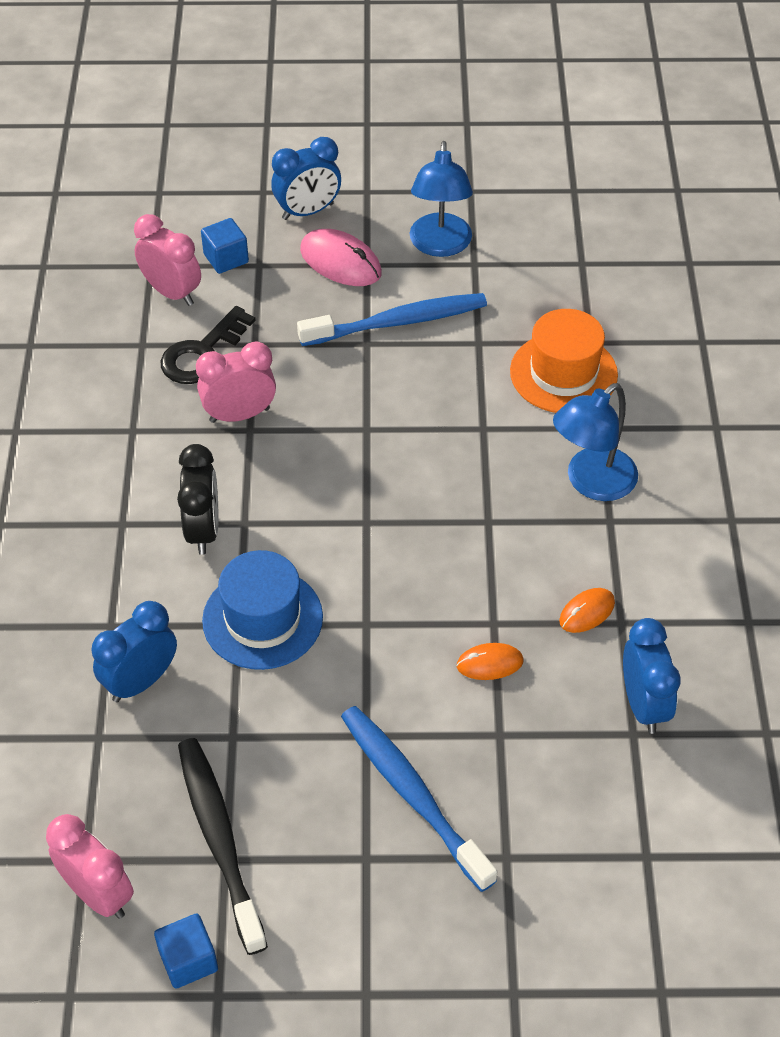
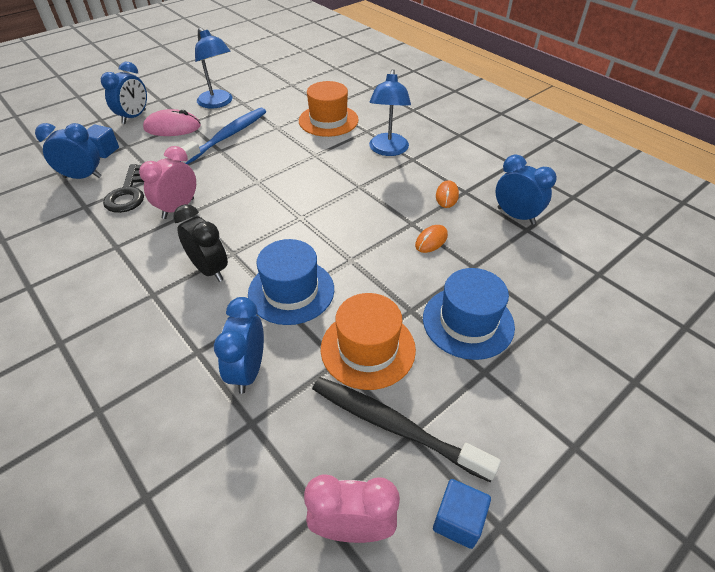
camera: 40 degrees left, 5 degrees down
pink clock [134,214,201,306] -> blue clock [35,123,102,179]
blue toothbrush [341,706,498,892] -> blue hat [423,268,515,360]
none -> orange hat [321,293,416,390]

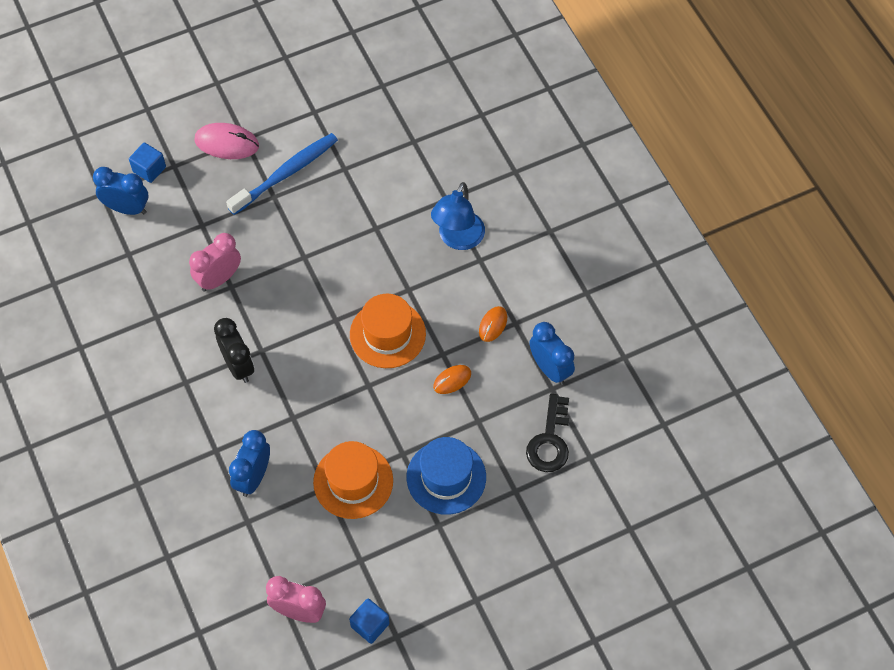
camera: 15 degrees right, 15 degrees up
blue clock [101,62,147,124] -> none
black key [103,164,144,213] -> black key moved to [526,394,569,472]
blue lamp [195,28,233,108] -> none
blue hat [248,239,334,325] -> none
orange hat [299,81,359,137] -> orange hat moved to [350,294,426,368]
black toothbrush [312,377,501,483] -> none

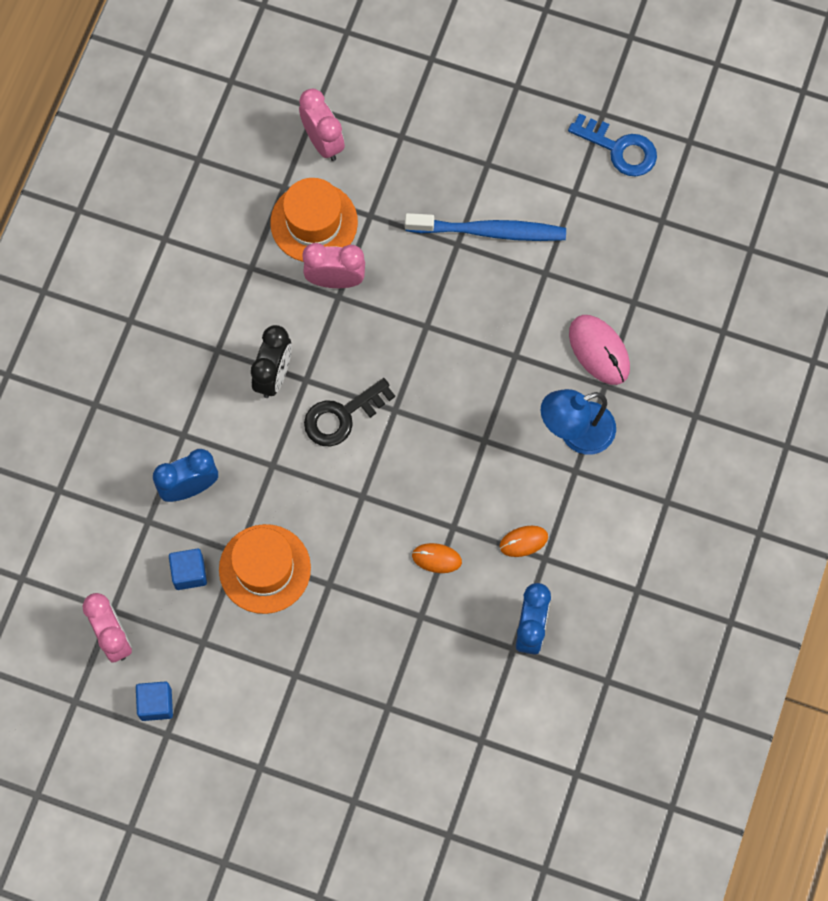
camera: 45 degrees right, 10 degrees up
blue clock [93,167,149,215] -> pink clock [299,89,345,161]
blue cube [129,143,166,183] -> blue cube moved to [169,549,207,590]
pink mouse [194,123,259,159] -> pink mouse moved to [569,315,630,385]
orange hat [350,294,426,368] -> orange hat moved to [270,178,358,262]
blue hat [407,437,486,515] -> none
black key [526,394,569,472] -> black key moved to [304,378,395,446]
none -> blue key [568,113,657,177]

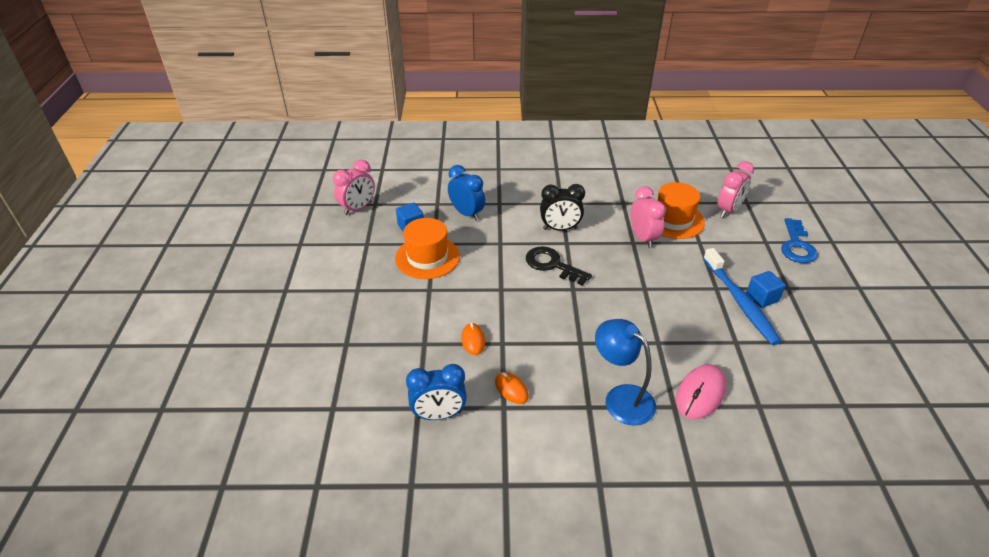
camera: 70 degrees right, 30 degrees down
blue cube [136,681,173,721] -> blue cube moved to [746,271,786,308]
blue key [568,113,657,177] -> blue key moved to [781,218,818,263]

